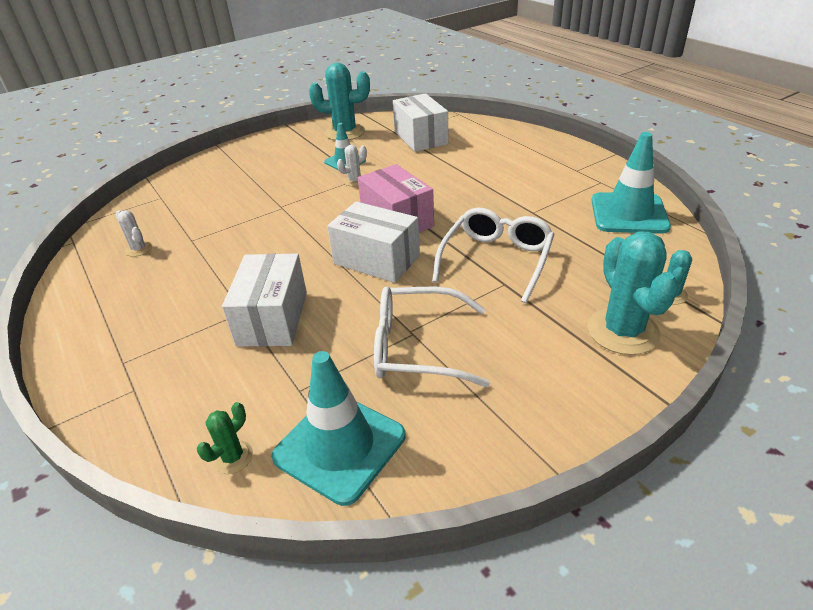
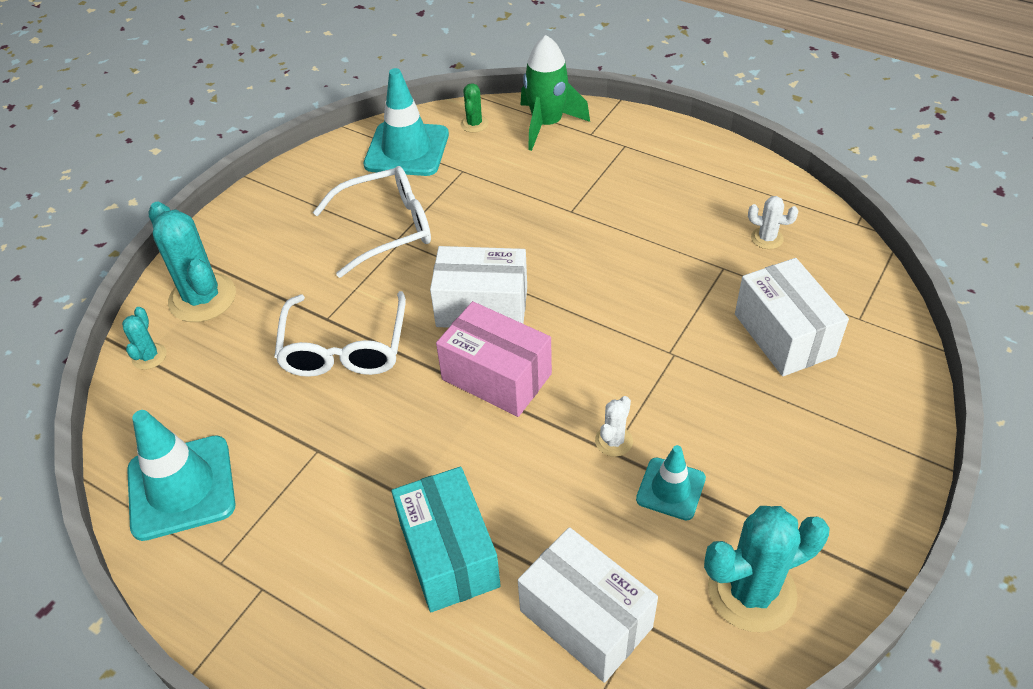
camera: 155 degrees right, 10 degrees up
white box [222,254,307,347] -> white box moved to [735,258,849,376]
none -> turquoise box [392,467,501,612]
none -> green rocket [521,35,590,151]

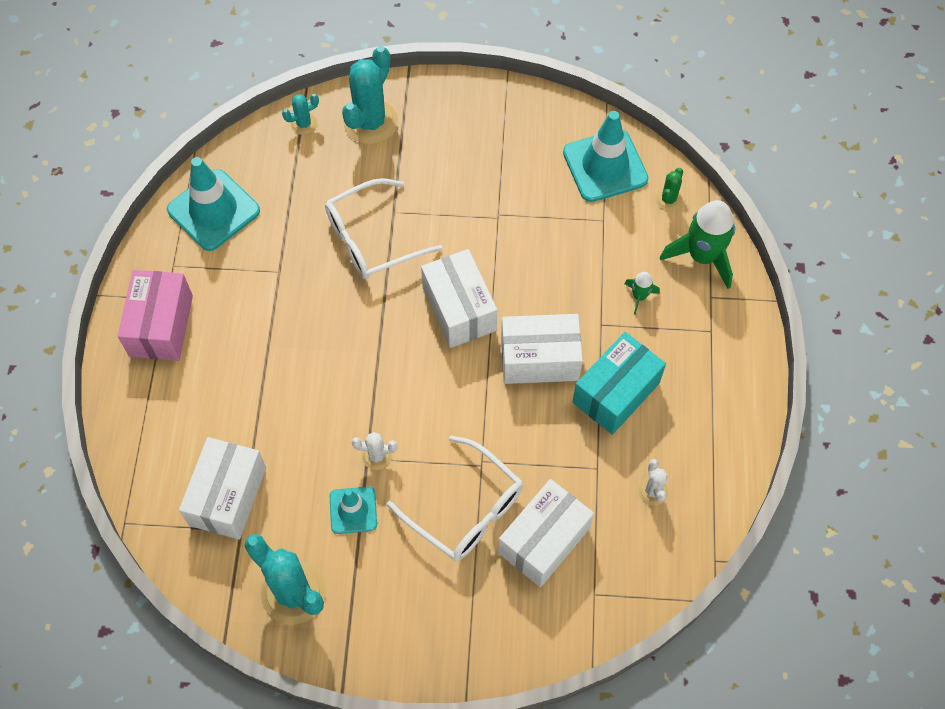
camera: 60 degrees right, 15 degrees up
white glasses [313,166,431,278] -> white glasses moved to [387,435,523,561]
turquoise box [392,467,501,612] -> turquoise box moved to [572,332,666,435]
pink box [436,301,552,417] -> pink box moved to [118,270,193,361]
green cactus [461,83,488,133] -> green cactus turned 45 degrees counterclockwise [655,168,683,211]
none -> white box [501,314,583,384]
none -> green rocket [625,272,660,315]

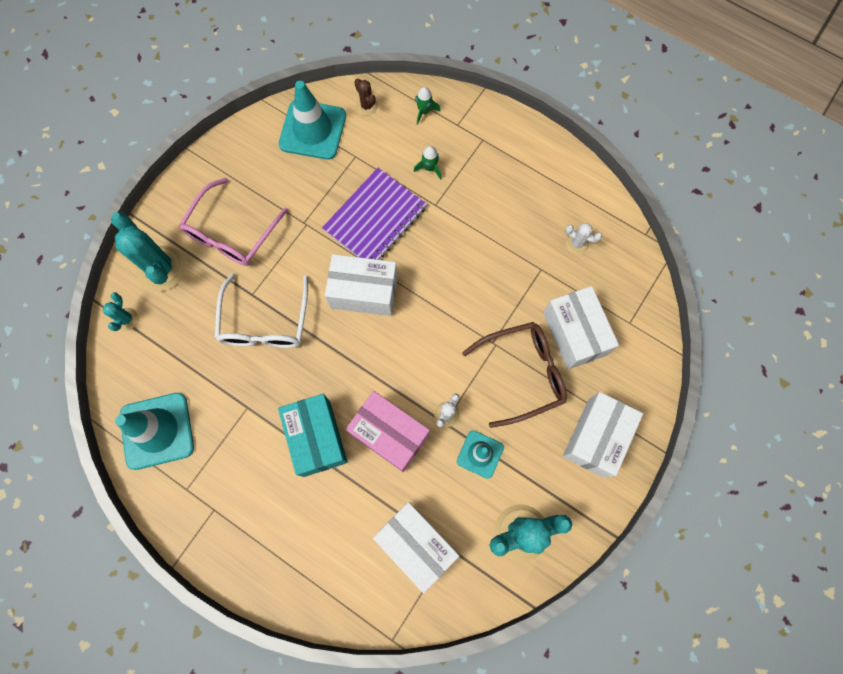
camera: 60 degrees left, 10 degrees up
pink box [118,270,193,361] -> pink box moved to [346,391,430,472]
white glasses [387,435,523,561] -> brown glasses [462,322,567,428]
white box [501,314,583,384] -> white box moved to [563,392,643,478]
turquoise box [572,332,666,435] -> turquoise box moved to [278,394,348,477]
green cactus [655,168,683,211] -> brown cactus [354,78,378,116]
green rocket [660,200,735,289] -> green rocket [415,87,441,125], size x0.48
none -> pink glasses [179,178,288,266]
none -> purple notebook [322,168,427,260]

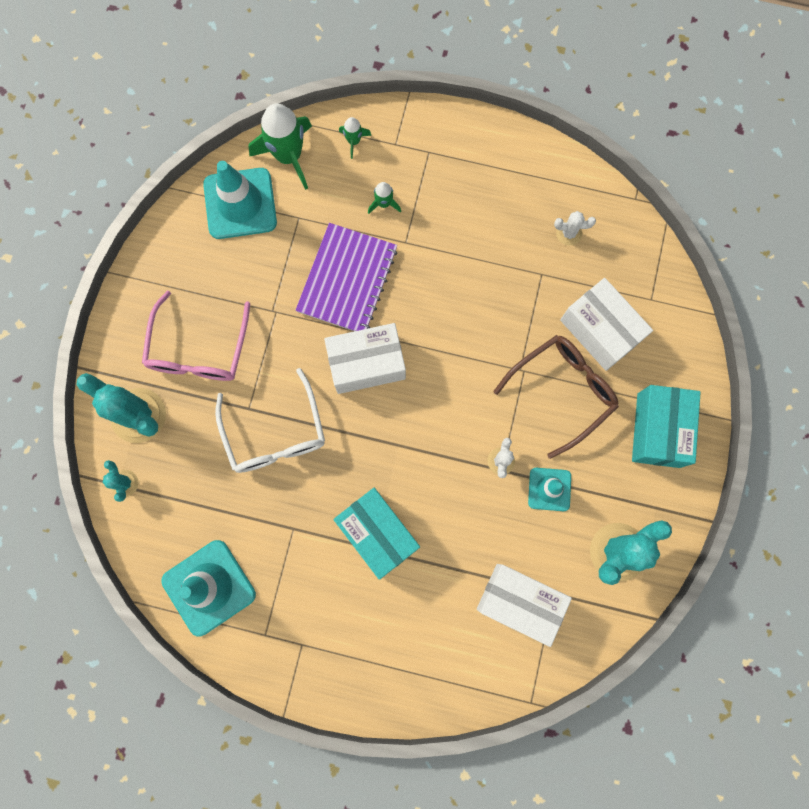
camera: 20 degrees left, 5 degrees up
pink box [346,391,430,472] -> none
brown cactus [354,78,378,116] -> green rocket [249,103,312,190]
white box [563,392,643,478] -> turquoise box [632,385,701,468]

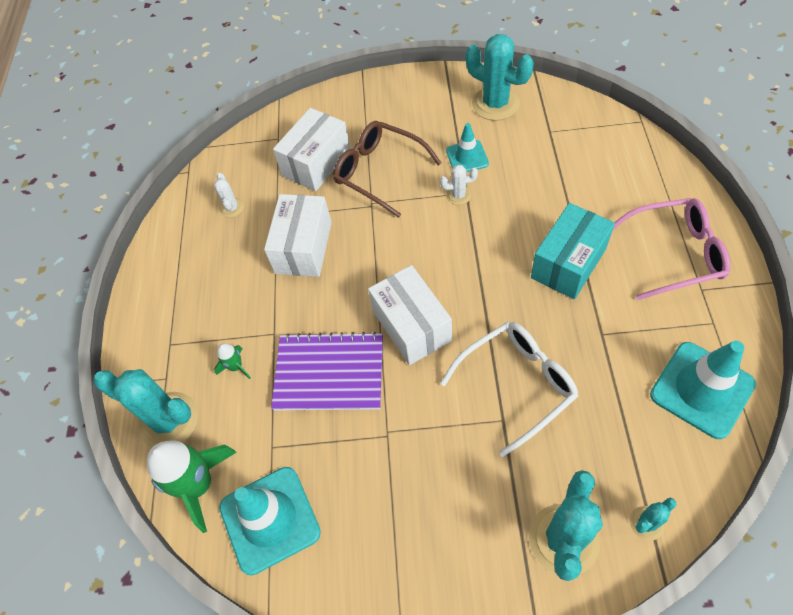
camera: 100 degrees left, 20 degrees down
pink glasses [142,291,250,381] -> pink glasses moved to [613,198,730,300]
green rocket [339,117,371,159] -> turquoise cactus [94,369,198,447]
white box [477,564,572,647] -> white box moved to [264,194,332,277]
turquoise box [632,385,701,468] -> none

